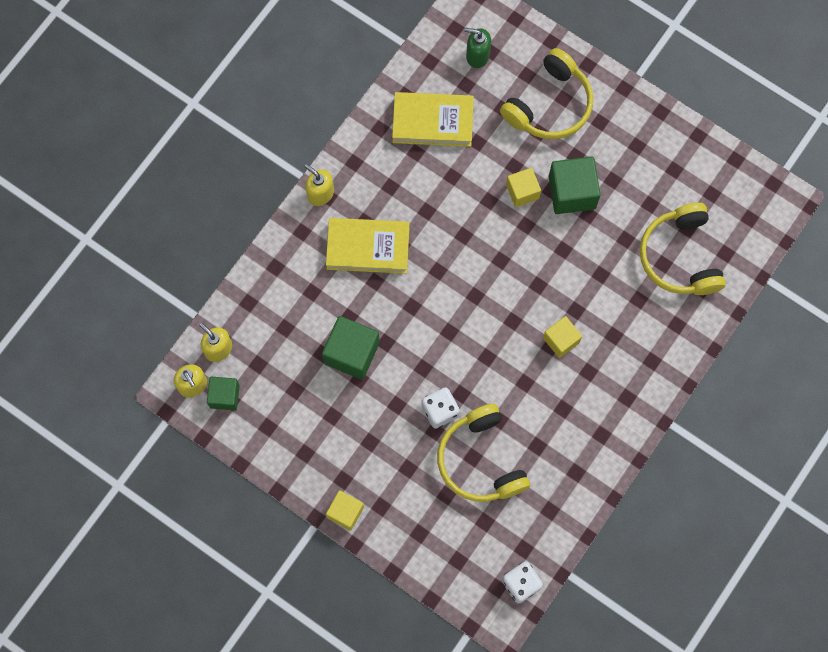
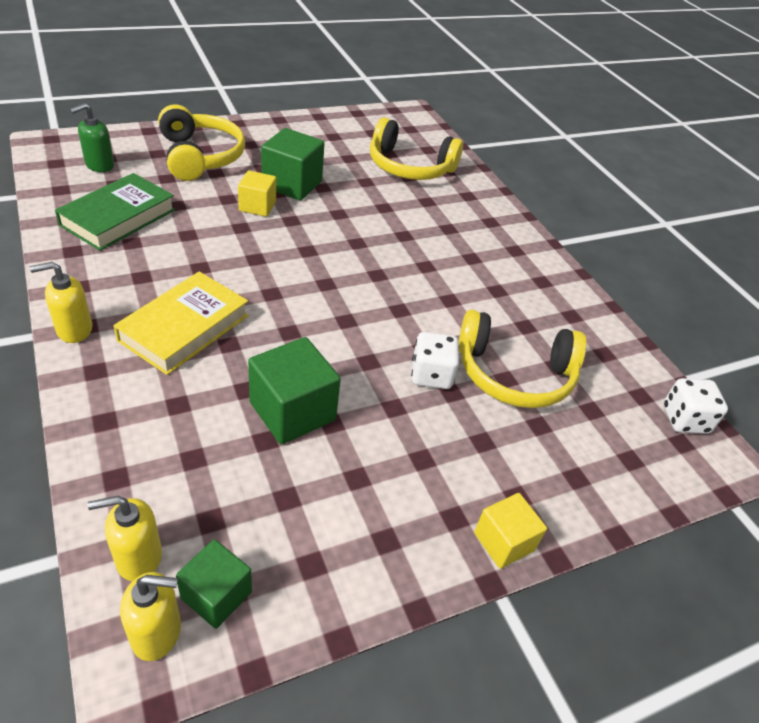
camera: 65 degrees left, 30 degrees down
yellow book [392,92,474,147] -> green book [55,173,175,251]
yellow cube [543,316,582,358] -> none

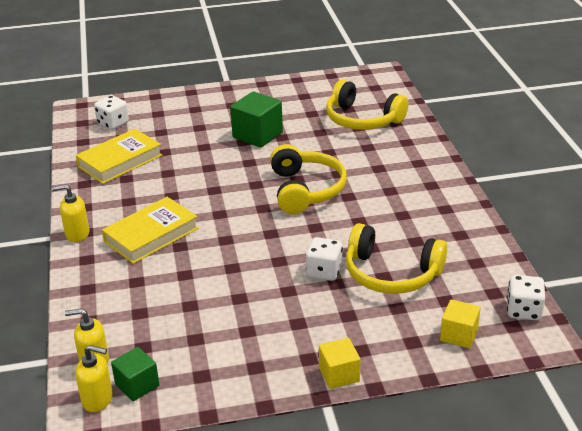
camera: 20 degrees right, 10 degrees down
green book [55,173,175,251] -> yellow book [76,129,162,184]
green soap dispenser [70,103,114,172] -> white dice [94,95,129,130]
yellow headphones [158,104,245,181] -> yellow headphones moved to [270,144,347,214]
yellow cube [238,171,276,217] -> yellow cube moved to [440,299,481,348]
green cube [248,337,341,445] -> none

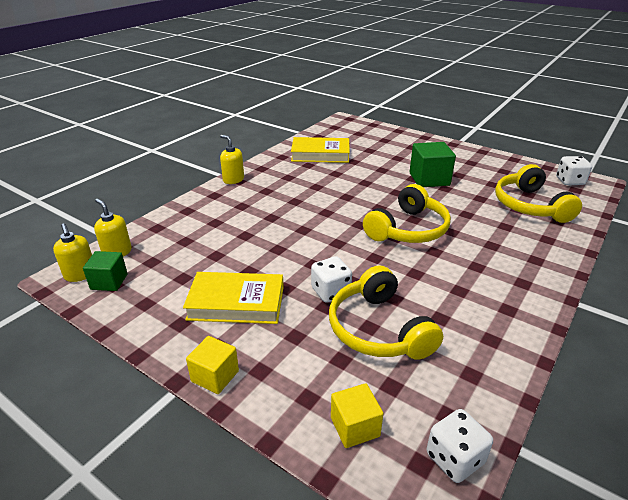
camera: 45 degrees right, 0 degrees up
white dice [94,95,129,130] -> white dice moved to [556,156,592,185]
yellow book [102,197,199,264] -> yellow book moved to [183,272,284,324]

